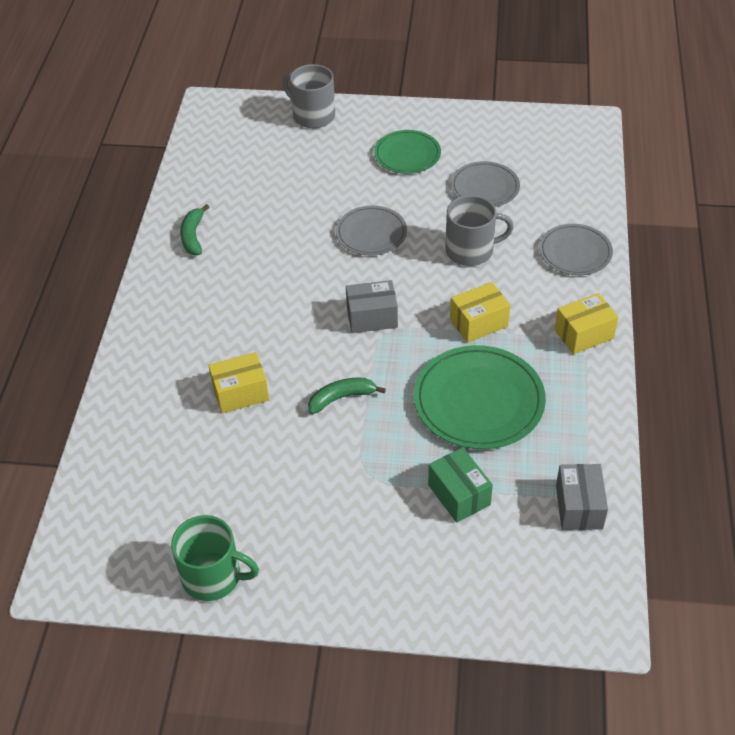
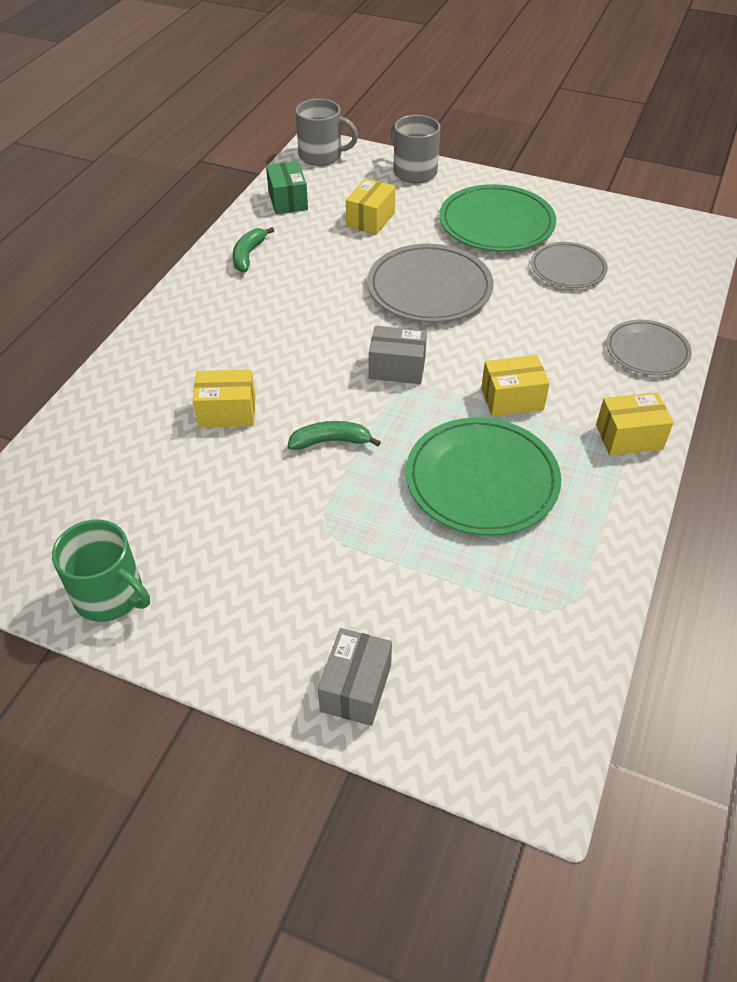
camera: 15 degrees right, 0 degrees up
grey plate [336,206,407,256] -> grey plate [367,244,493,322], size x1.62
green plate [374,130,441,174] -> green plate [439,184,556,252], size x1.62
green box [428,447,493,523] -> green box moved to [266,161,308,214]
grey mug [446,195,514,266] -> grey mug moved to [296,99,358,166]
grey box [556,464,608,530] -> grey box moved to [318,628,392,726]
none -> yellow box [346,178,396,235]

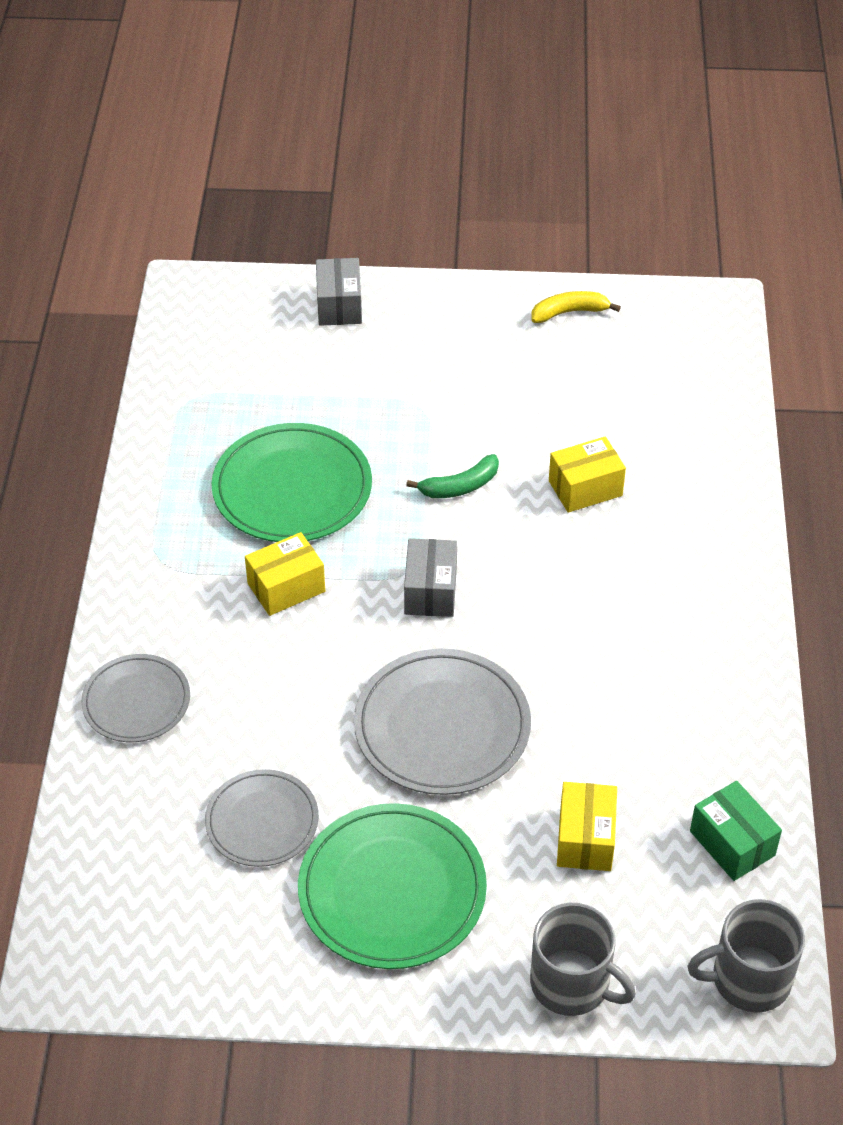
camera: 160 degrees right, 0 degrees up
green mug [52,520,150,622] -> yellow banana [531,291,621,323]
green banana [233,227,274,272] -> none
grey box [369,326,427,384] -> grey box turned 75 degrees counterclockwise [404,538,457,617]
yellow box [596,392,673,456] -> none

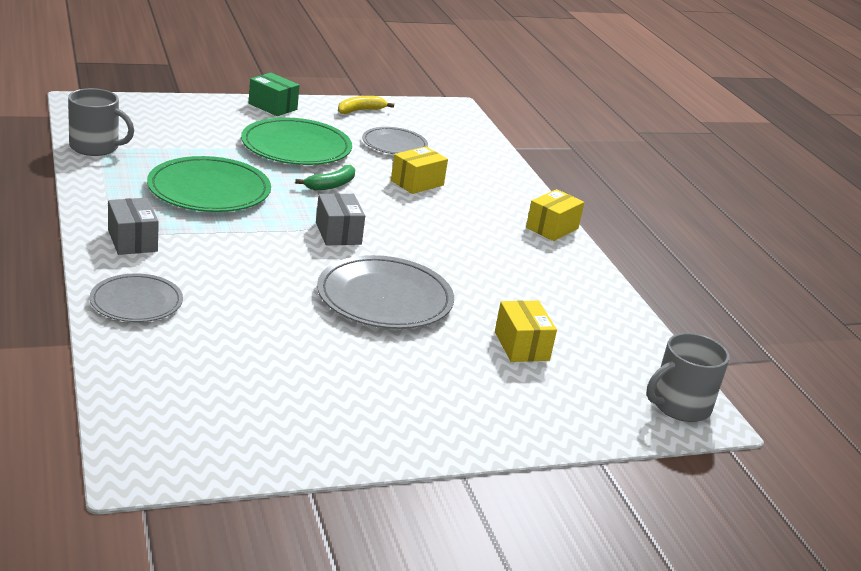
camera: 25 degrees left, 20 degrees down
grey plate [205,769,319,867] -> grey plate moved to [362,127,428,154]
yellow box [245,532,325,616] -> yellow box moved to [526,189,584,241]
green plate [298,803,487,969] -> green plate moved to [241,117,352,165]
grey box [316,258,362,326] -> grey box moved to [108,198,159,255]
grey mug [530,903,636,1016] -> grey mug moved to [68,88,134,156]
green box [690,781,782,881] -> green box moved to [249,73,300,116]

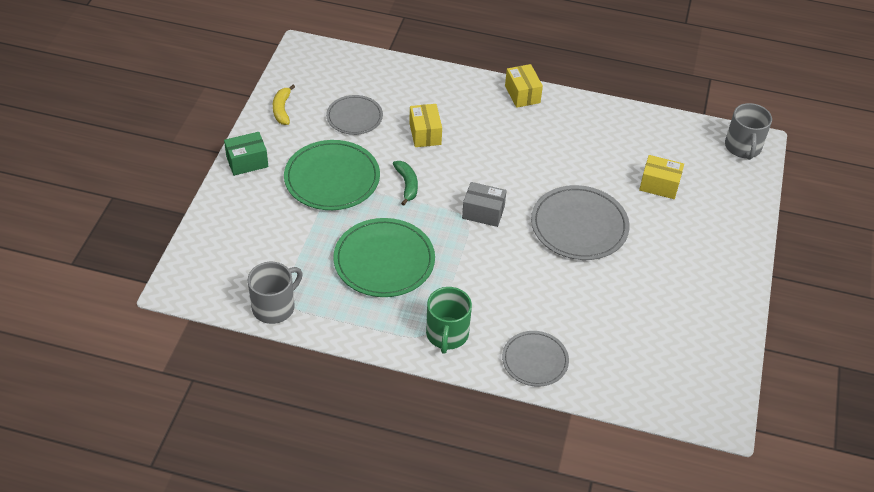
camera: 55 degrees left, 20 degrees up
grey box [108,198,159,255] -> green mug [426,287,472,354]

